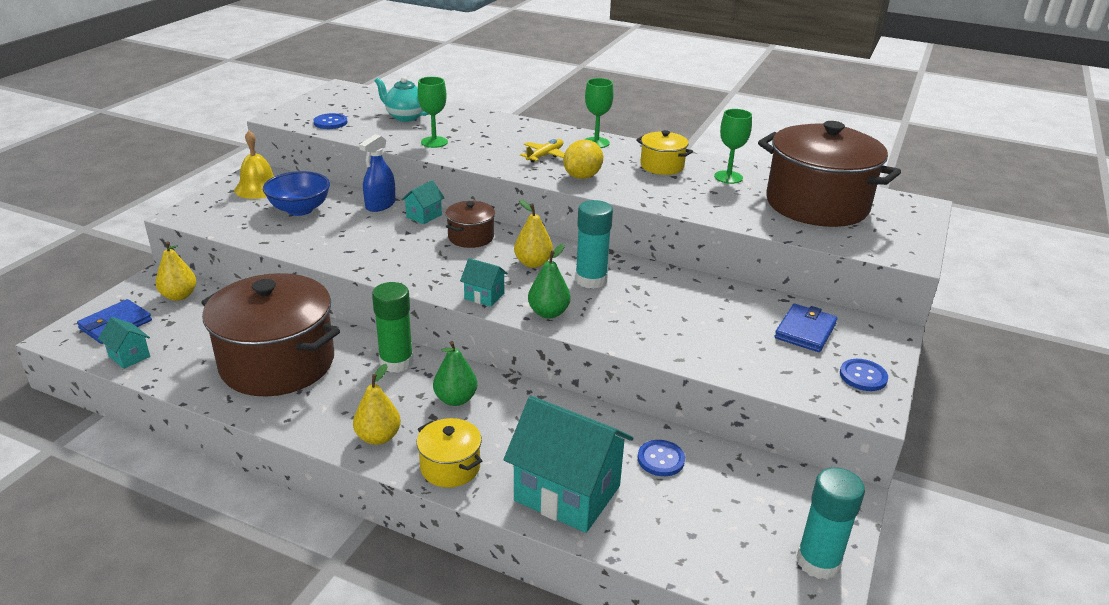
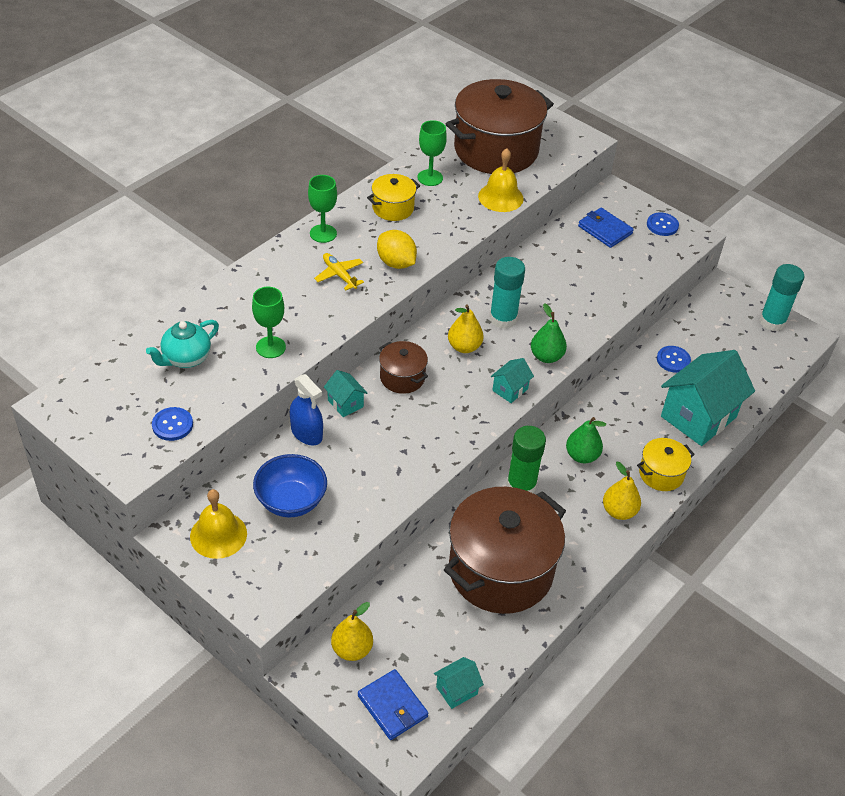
camera: 75 degrees left, 15 degrees up
none -> yellow bell [478,148,524,212]

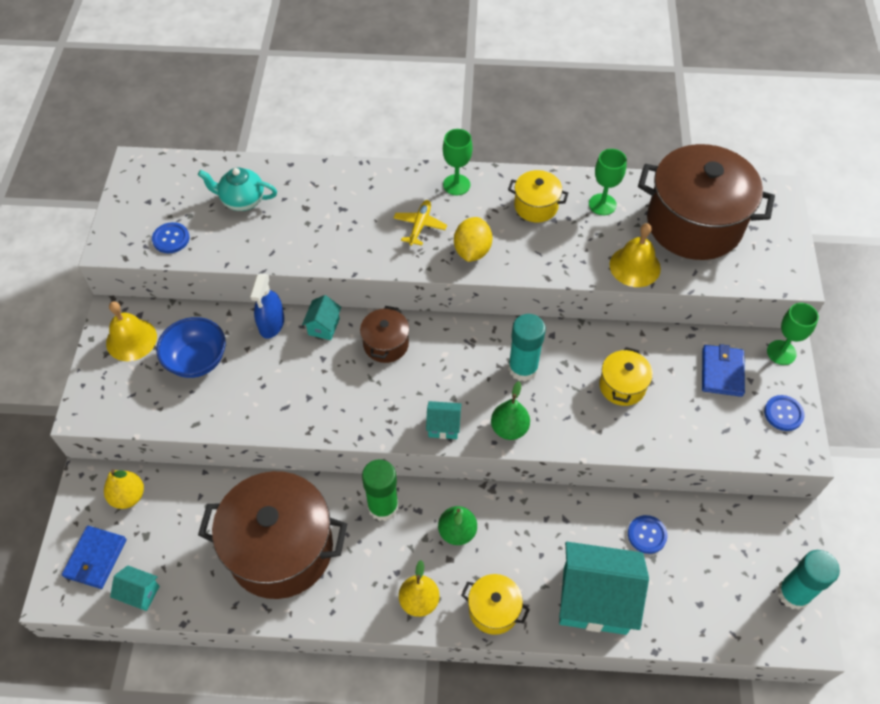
camera: 55 degrees right, 10 degrees up
green goblet [252,287,286,358] -> green goblet moved to [767,303,819,365]
yellow pear [448,305,484,353] -> none
none -> yellow pot [599,347,653,406]

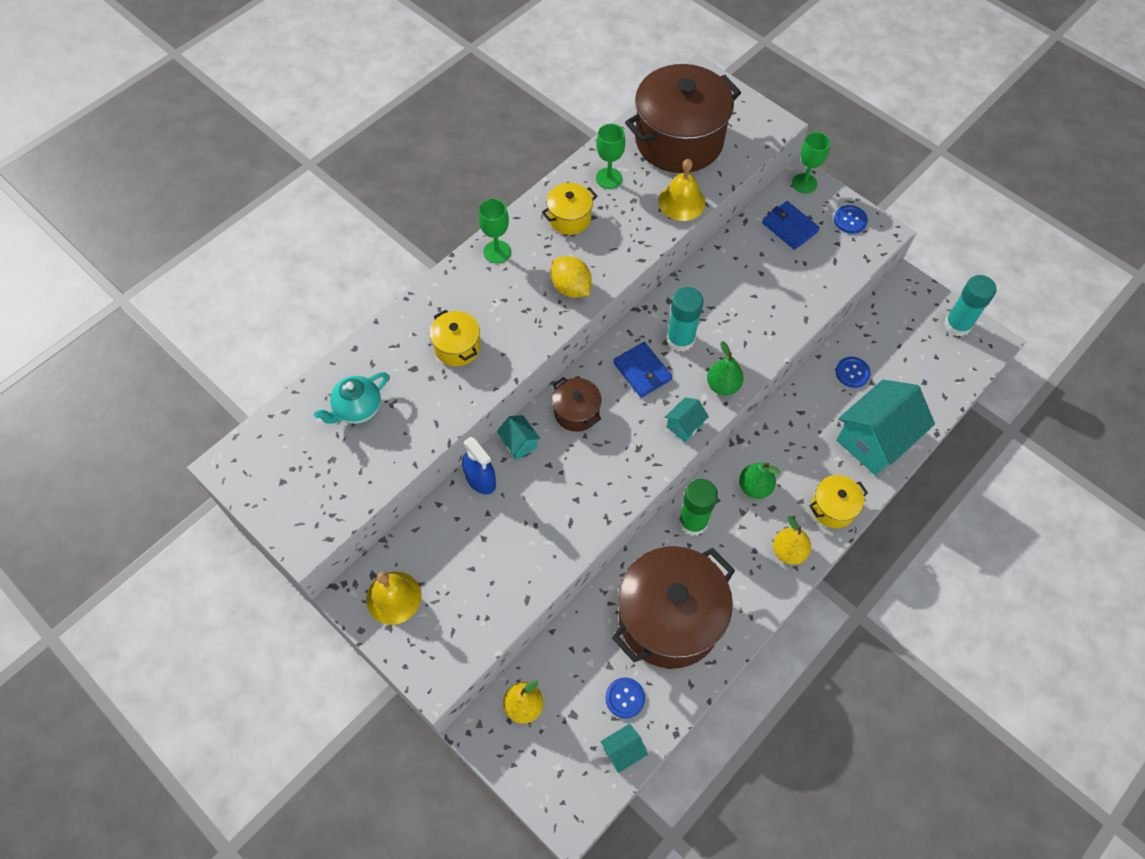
camera: 50 degrees left, 5 degrees up
blue wallet [62,526,126,589] -> blue wallet moved to [613,342,672,398]
blue button [152,222,189,253] -> blue button moved to [605,677,645,719]
blue bowl [156,317,226,378] -> none
yellow plane [394,200,447,246] -> none
yellow pot [599,347,653,406] -> yellow pot moved to [430,310,481,366]

